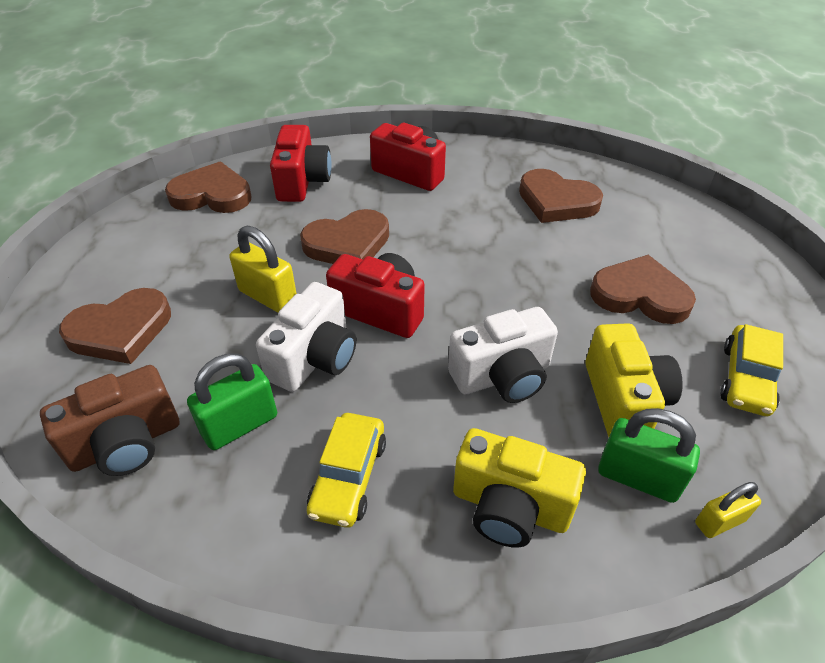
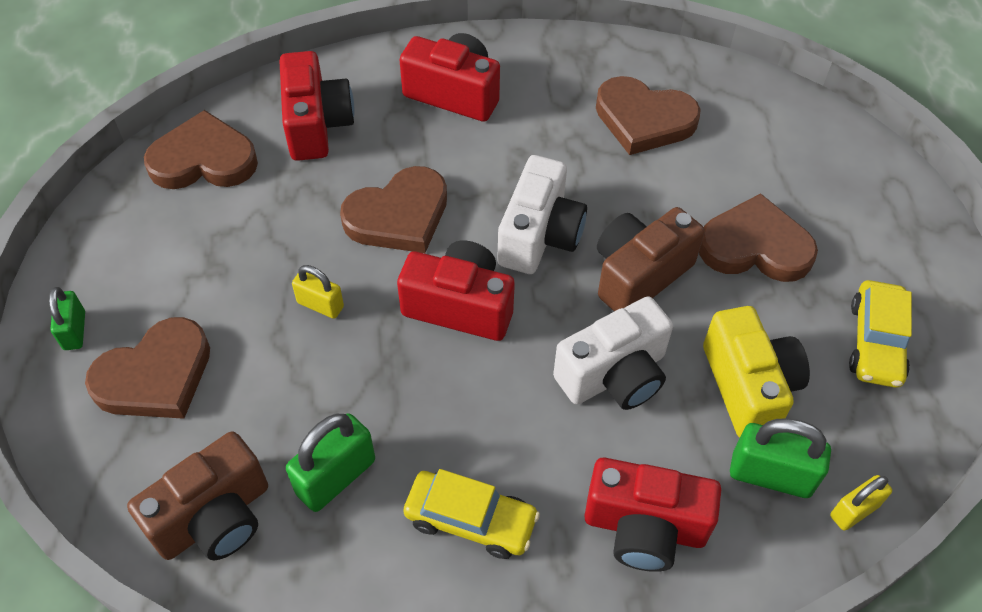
camera: 10 degrees left, 10 degrees up
yellow padlock [230,226,297,313] -> yellow padlock [292,265,344,319], size x0.62
white camera [256,282,356,392] -> white camera moved to [497,155,587,274]
yellow car [307,413,386,528] -> yellow car turned 75 degrees counterclockwise [403,469,540,559]
yellow camera [453,428,586,548] -> red camera [584,458,721,572]
none -> green padlock [49,287,85,350]
none -> brown camera [597,207,705,311]

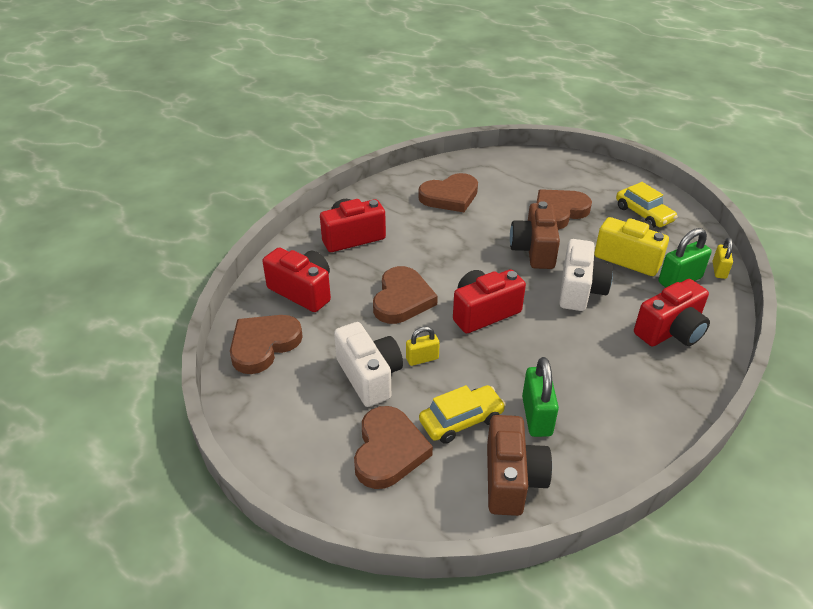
camera: 45 degrees left, 15 degrees down
green padlock [49,287,85,350] -> none
yellow car [403,469,540,559] -> yellow car moved to [419,385,506,444]
white camera [497,155,587,274] -> white camera moved to [334,322,403,407]

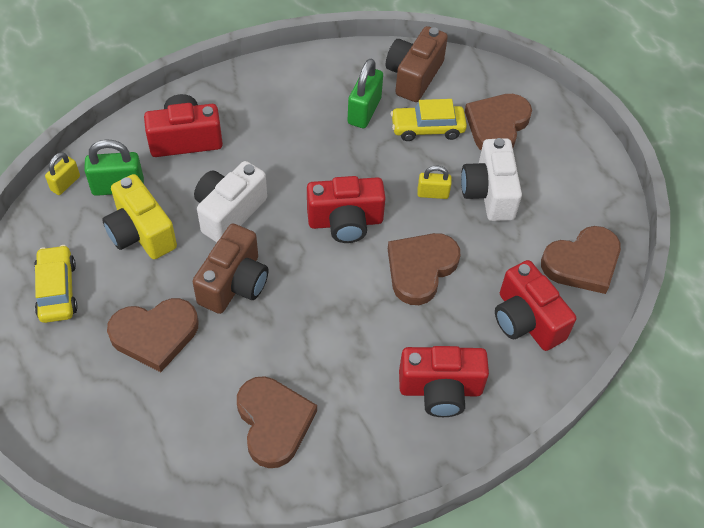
camera: 160 degrees left, 15 degrees up
brown heart [418,173,478,212] -> brown heart turned 75 degrees clockwise [237,376,317,468]

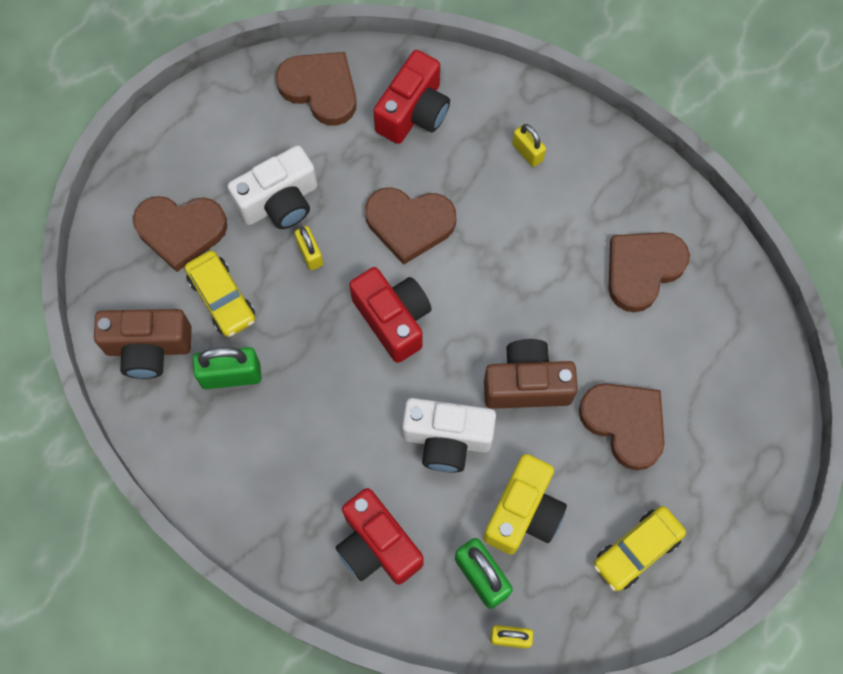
camera: 115 degrees left, 15 degrees up
red camera [399,346,489,417] -> yellow padlock [512,124,546,167]

